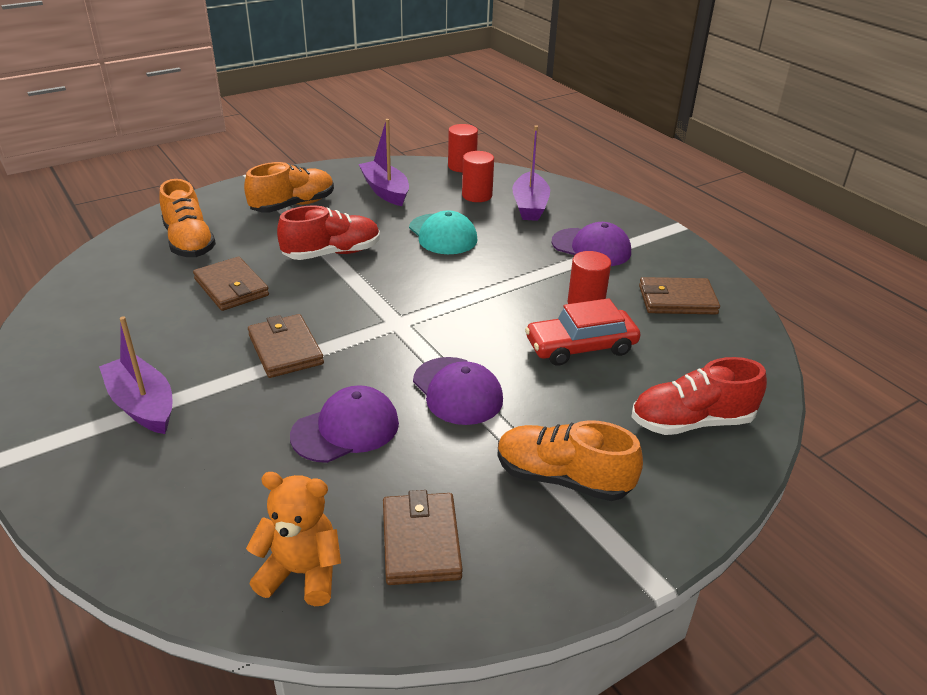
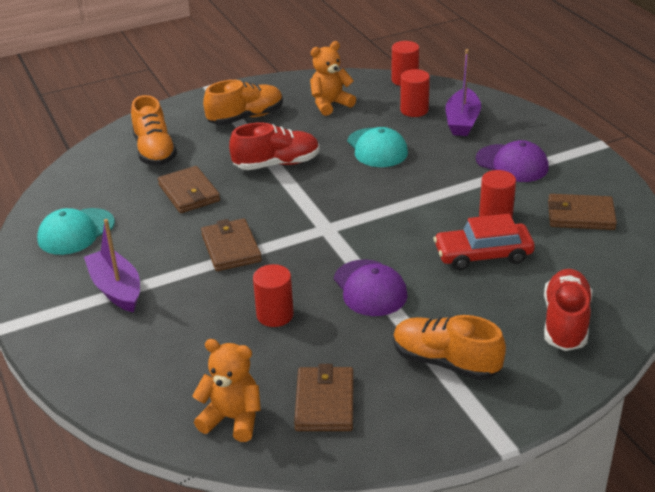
camera: 10 degrees right, 0 degrees up
purple cap [290,385,399,463] -> red cylinder [253,264,294,327]
purple boat [358,119,409,206] -> orange teddy bear [310,41,356,116]
red shoe [632,357,767,435] -> red shoe turned 105 degrees clockwise [544,269,592,351]
none -> turquoise cap [37,208,115,255]

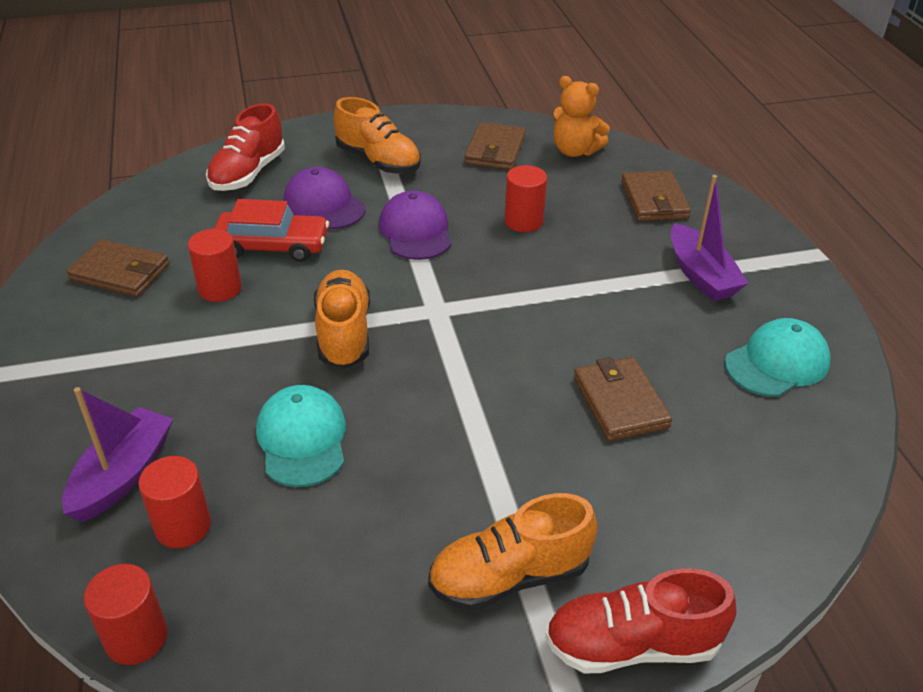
camera: 170 degrees left, 5 degrees up
orange shoe [131,95,177,166] -> orange shoe moved to [314,270,370,368]
brown wallet [201,218,262,271] -> brown wallet moved to [621,171,691,221]
red shoe [229,122,320,170] -> red shoe moved to [545,568,736,674]
orange teddy bear [310,41,356,116] -> none
purple cap [476,140,549,182] -> purple cap moved to [284,167,366,229]

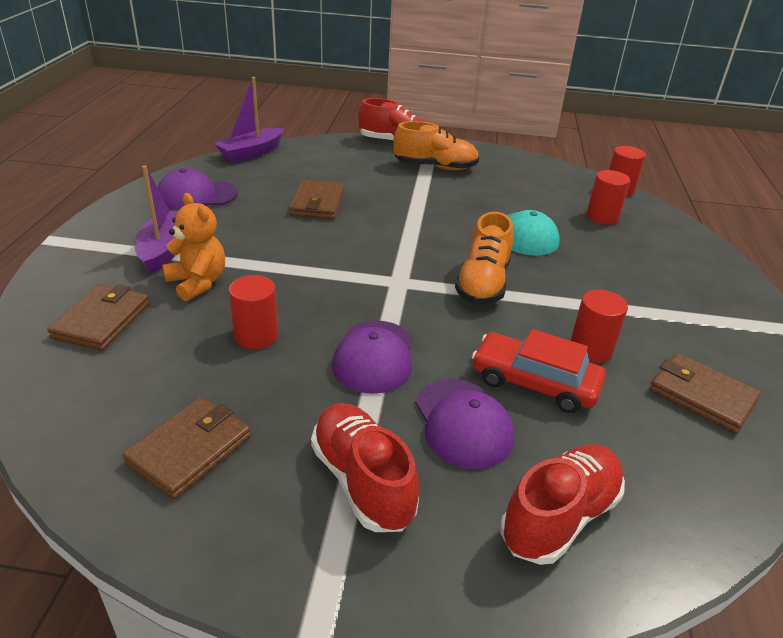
camera: 160 degrees left, 5 degrees down
purple boat [62,387,173,522] -> purple boat moved to [214,77,284,163]
orange shoe [334,97,421,174] -> red shoe [311,403,419,532]
orange teddy bear [553,76,610,157] -> orange teddy bear moved to [162,193,225,301]
turquoise cap [725,318,831,397] -> purple cap [158,168,238,210]

